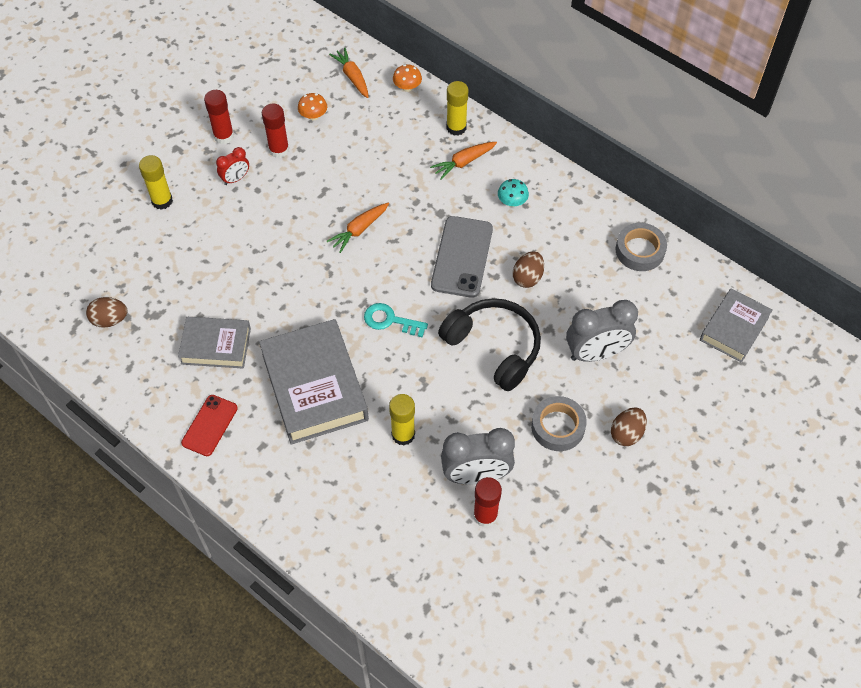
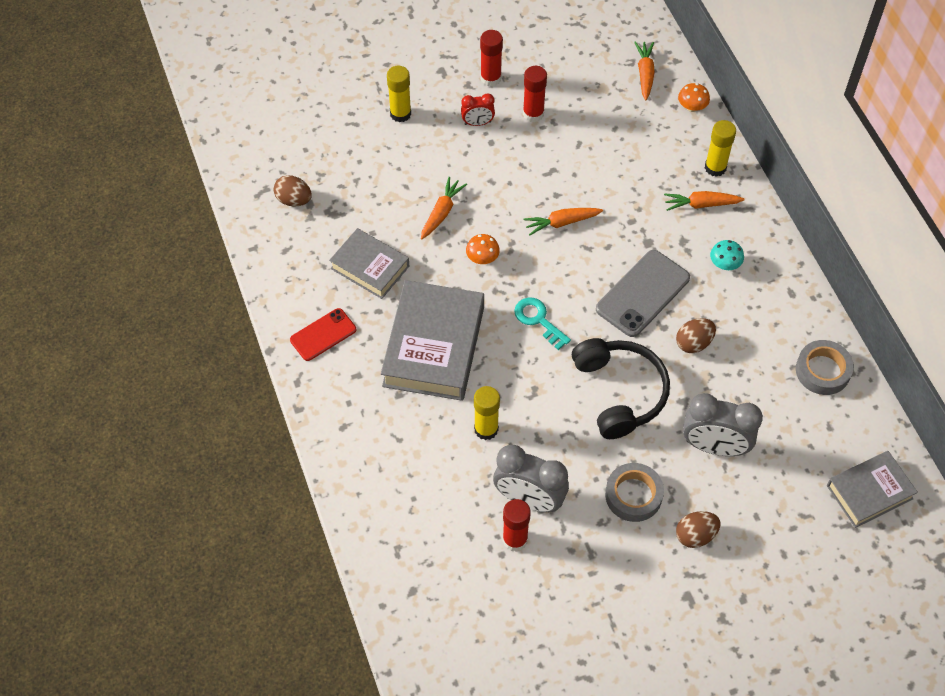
camera: 30 degrees right, 0 degrees up
orange mushroom [298,93,327,120] -> orange mushroom moved to [466,234,500,264]
none -> orange carrot [421,177,467,239]

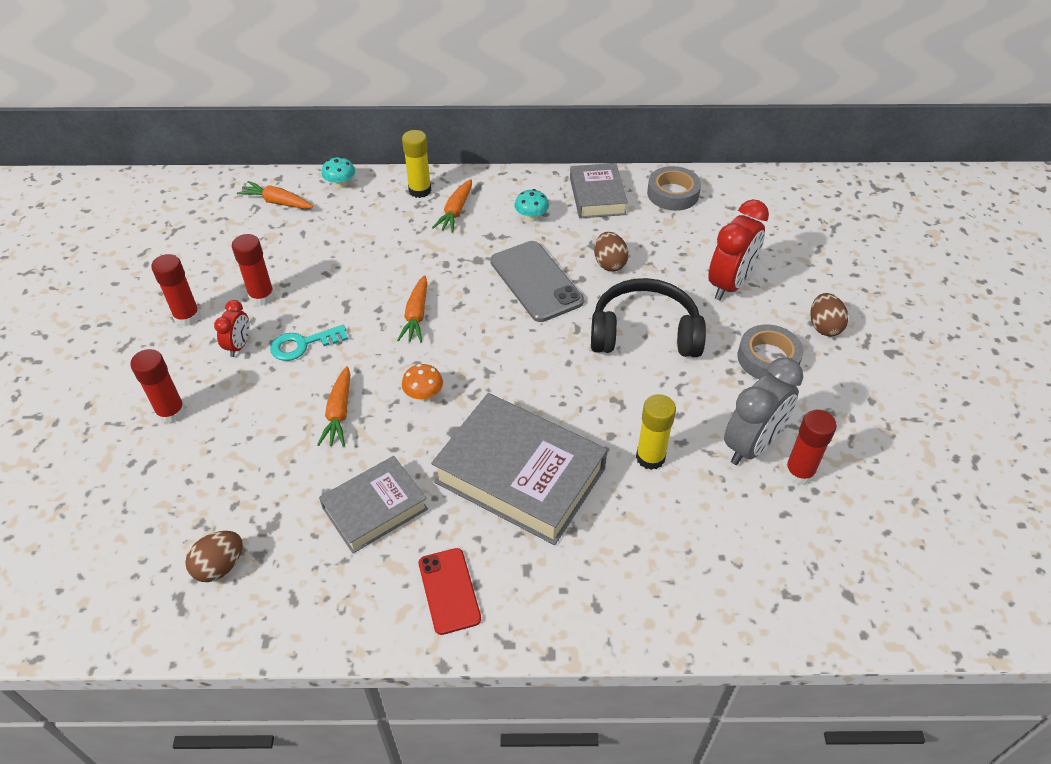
camera: 70 degrees left, 10 degrees down
yellow glue stick [387,66,411,122] -> red glue stick [130,349,186,424]
orange carrot [421,177,467,239] -> orange carrot turned 135 degrees counterclockwise [317,366,350,446]
turquoise key [514,297,571,350] -> turquoise key moved to [270,325,348,361]
orange mushroom [678,83,710,112] -> turquoise mushroom [322,157,355,188]
grey clock [683,393,763,456] -> red clock [708,199,769,300]
grey book [827,451,918,528] -> grey book moved to [570,163,628,218]

